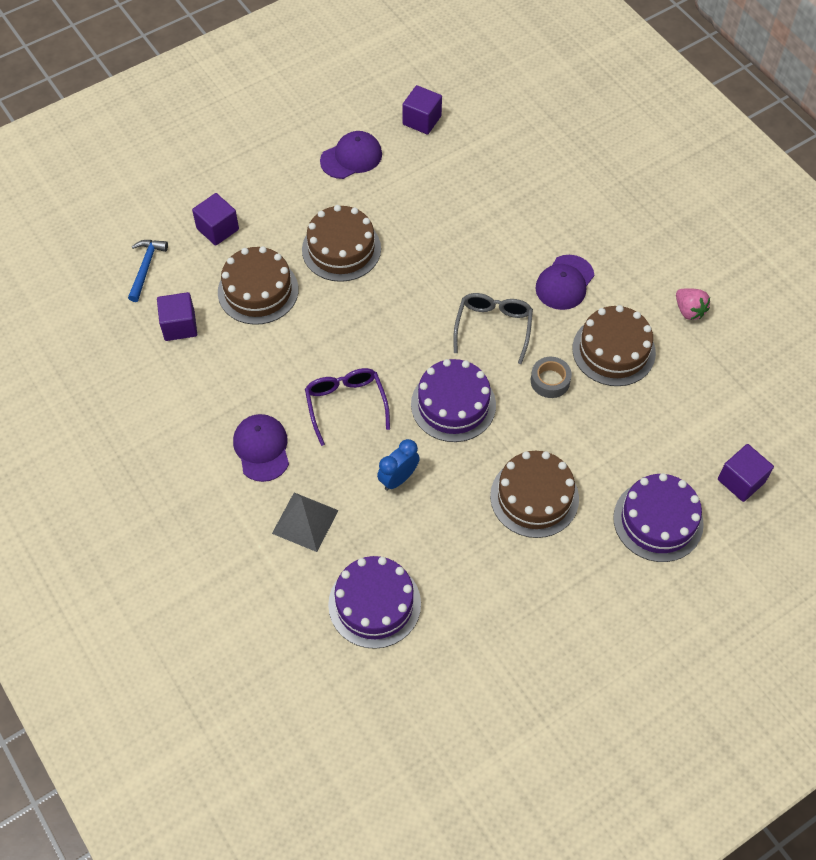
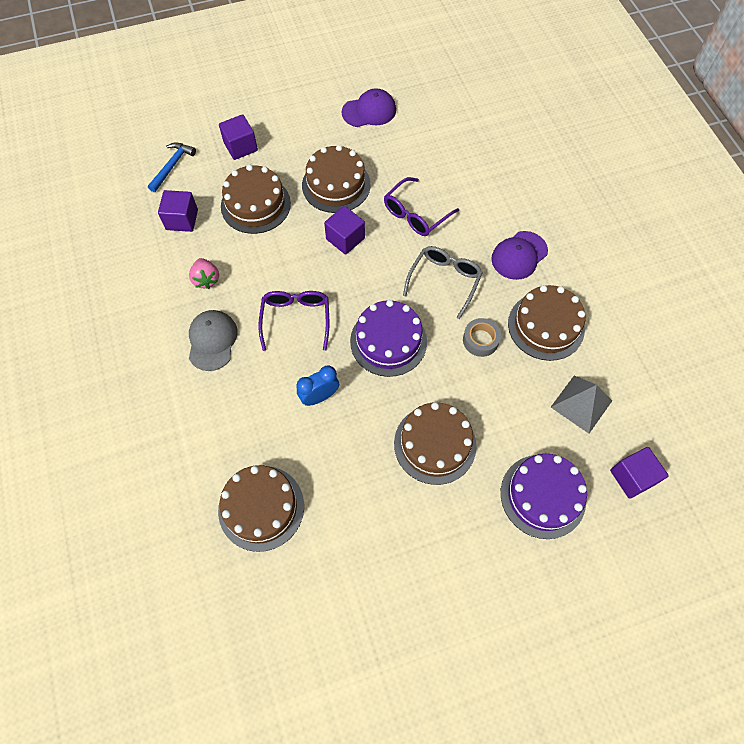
camera: 15 degrees right, 5 degrees up
purple cap [233,414,289,482] -> grey cap [189,310,238,371]
grey pyramid [272,493,339,552] -> grey pyramid moved to [551,375,612,433]
purple cake [328,556,421,649] -> brown cake [218,465,304,552]
purple cube [402,85,442,135] -> purple cube moved to [324,206,365,255]
pink strawberry [676,288,710,320] -> pink strawberry moved to [189,258,219,289]
none -> purple glasses [384,177,459,236]

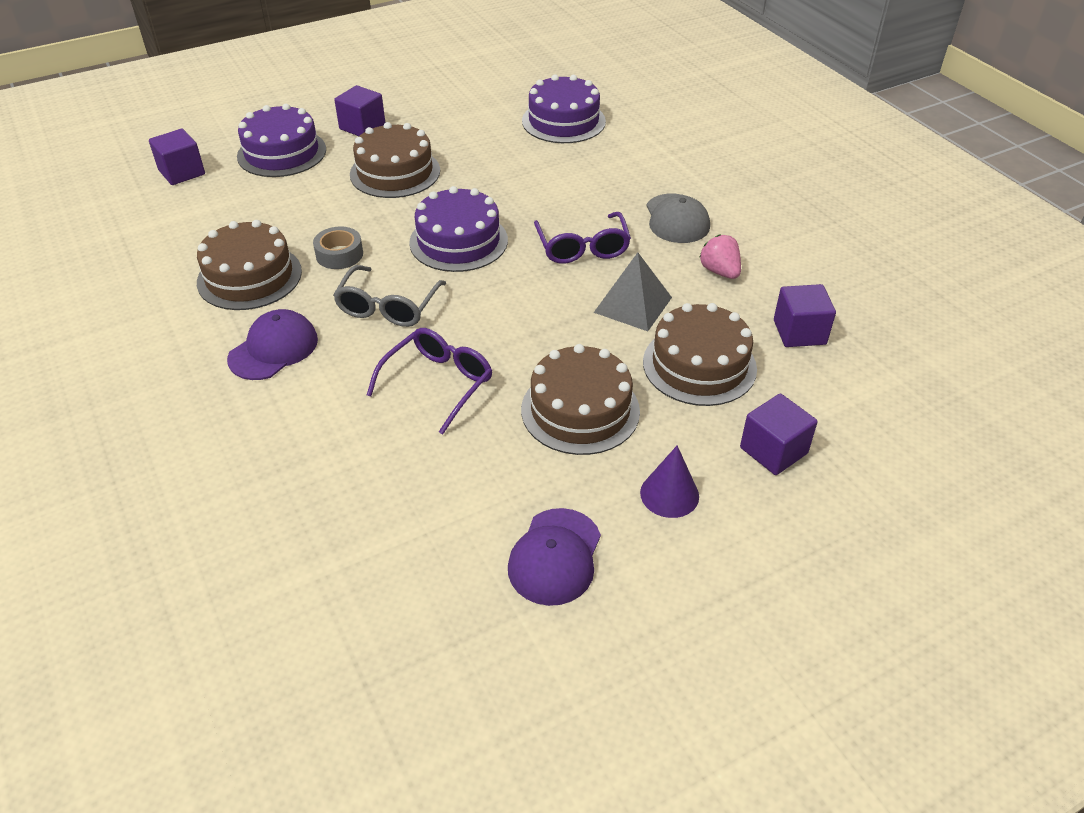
camera: 170 degrees right, 20 degrees down
blue hammer [148,142,196,192] -> none
brown cake [218,465,304,552] -> purple cake [522,74,606,143]
blue clock [296,366,339,406] -> none
purple cube [324,206,365,255] -> purple cube moved to [334,85,385,136]
purple cap [342,88,396,127] -> purple cap turned 45 degrees counterclockwise [508,508,601,606]
grey pyramid [551,375,612,433] -> grey pyramid moved to [594,252,672,331]
none -> purple cone [640,445,699,518]

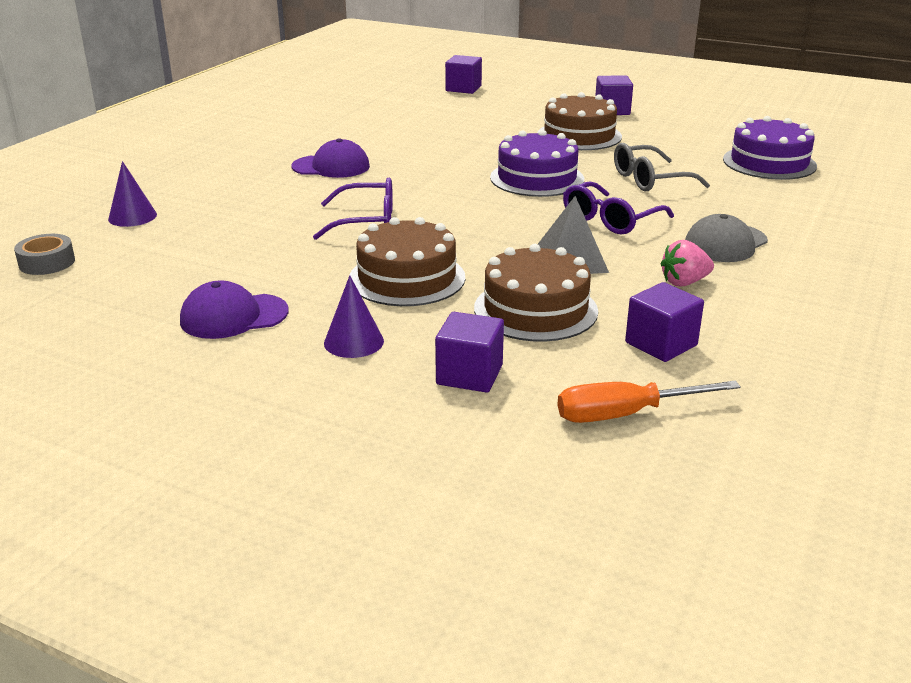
camera: 55 degrees right, 15 degrees down
brown cake [197,220,302,310] -> none
purple cake [237,104,326,177] -> none
grey tape [313,226,363,269] -> grey tape moved to [14,234,75,275]
grey glasses [333,265,446,327] -> grey glasses moved to [614,143,710,192]
pink strawberry [699,235,741,279] -> pink strawberry turned 135 degrees counterclockwise [661,240,714,286]
none -> purple cone [108,161,157,227]
none -> orange screwdriver [558,381,741,423]

